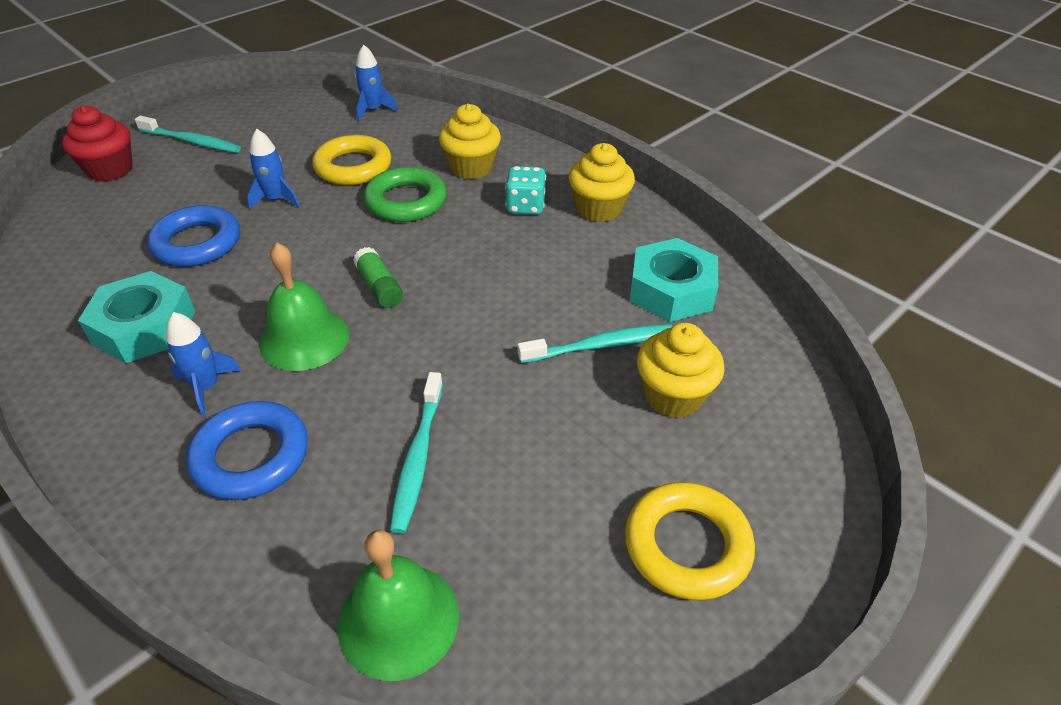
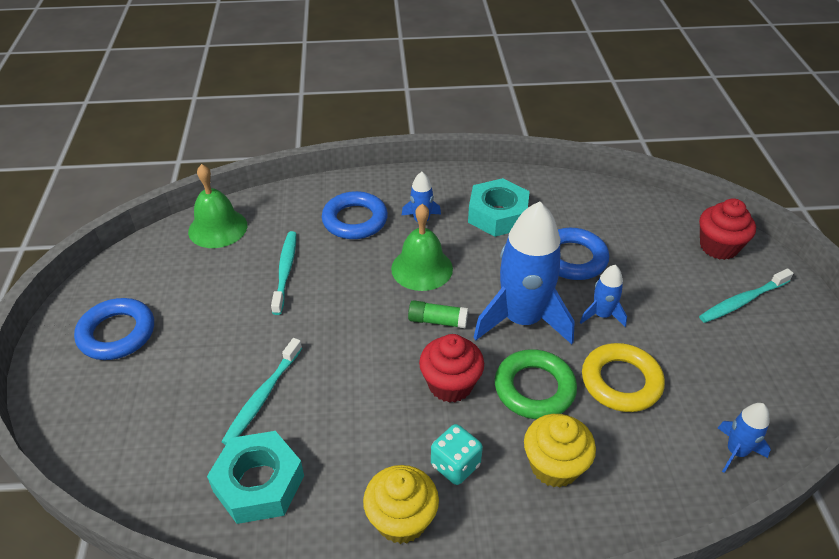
camera: 130 degrees right, 0 degrees up
turquoise toothbrush [390,372,443,534] -> turquoise toothbrush turned 45 degrees clockwise [271,231,296,315]
yellow ring [625,482,755,600] -> blue ring [74,298,154,360]
yellow cupcake [637,323,724,418] -> none
none -> red cupcake [419,334,484,403]
none -> blue rocket [473,201,575,344]

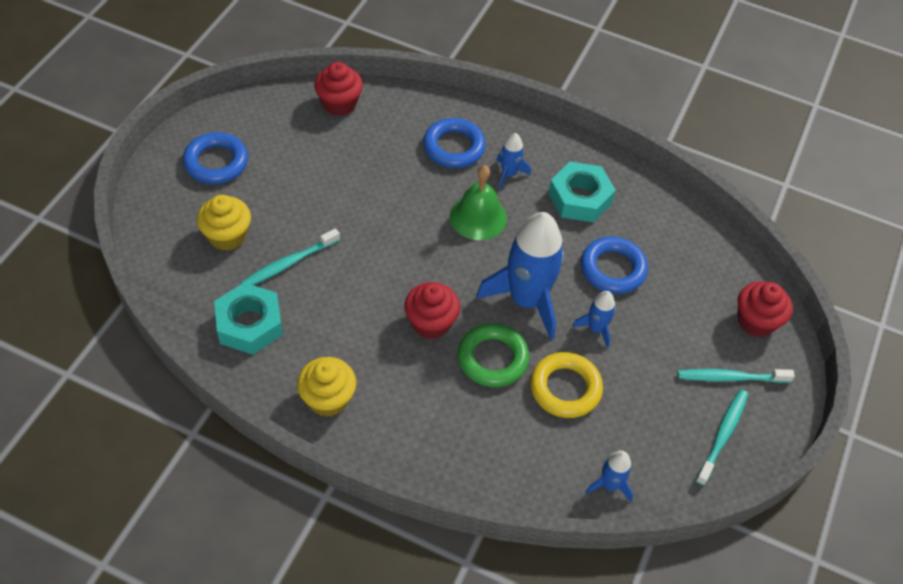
camera: 25 degrees right, 10 degrees up
green bell [188,164,247,248] -> red cupcake [314,62,363,116]
turquoise toothbrush [271,231,296,315] -> turquoise toothbrush moved to [696,389,748,486]
green glue stick [408,300,468,328] -> none
turquoise dice [431,424,483,485] -> none
yellow cupcake [524,414,596,488] -> yellow cupcake moved to [197,195,251,251]

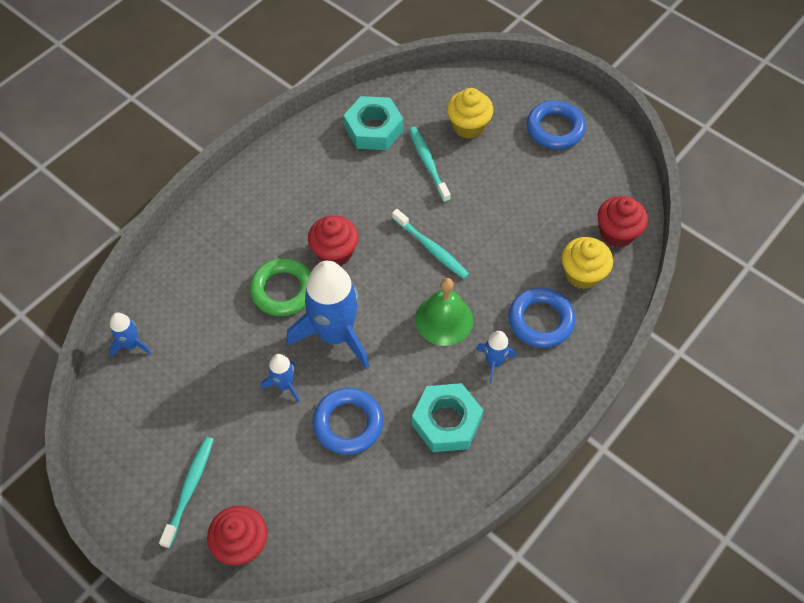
camera: 110 degrees right, 5 degrees up
yellow cupcake [297,357,356,417] -> yellow cupcake moved to [562,237,613,289]
yellow ring [530,352,603,418] -> none
turquoise toothbrush [696,389,748,486] -> turquoise toothbrush moved to [392,209,469,279]

